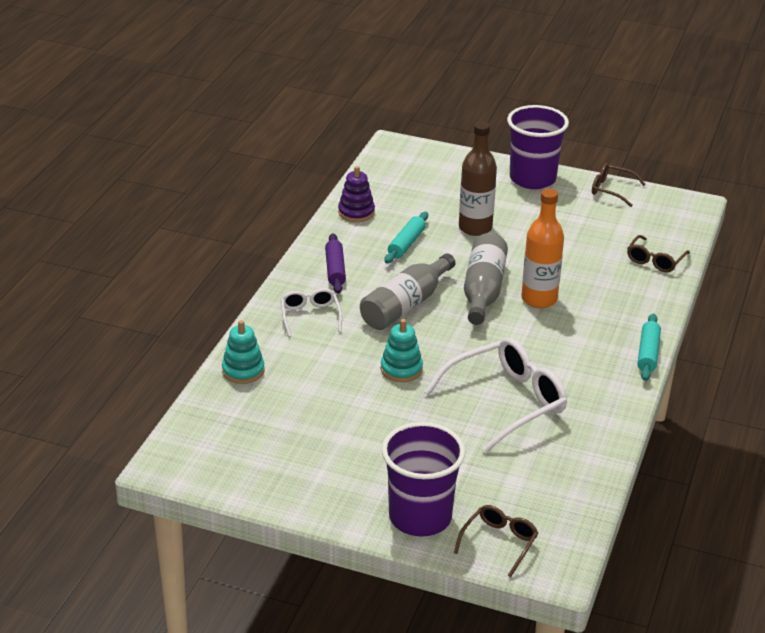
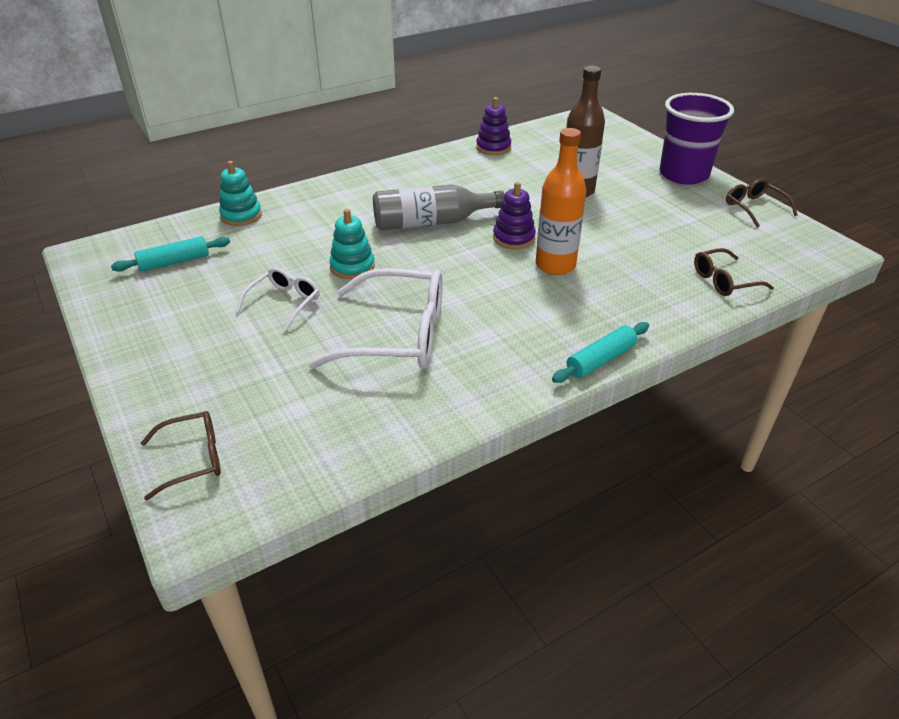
camera: 40 degrees right, 5 degrees up
white glasses [281,288,342,337] -> white glasses moved to [236,267,320,332]
purple rolling pin [325,233,346,294] -> none
purple cup [382,422,465,536] -> none
turquoise rolling pin [384,212,428,264] -> turquoise rolling pin moved to [111,236,230,272]
grey bottle [464,233,508,325] -> purple stacking toy [493,182,536,249]

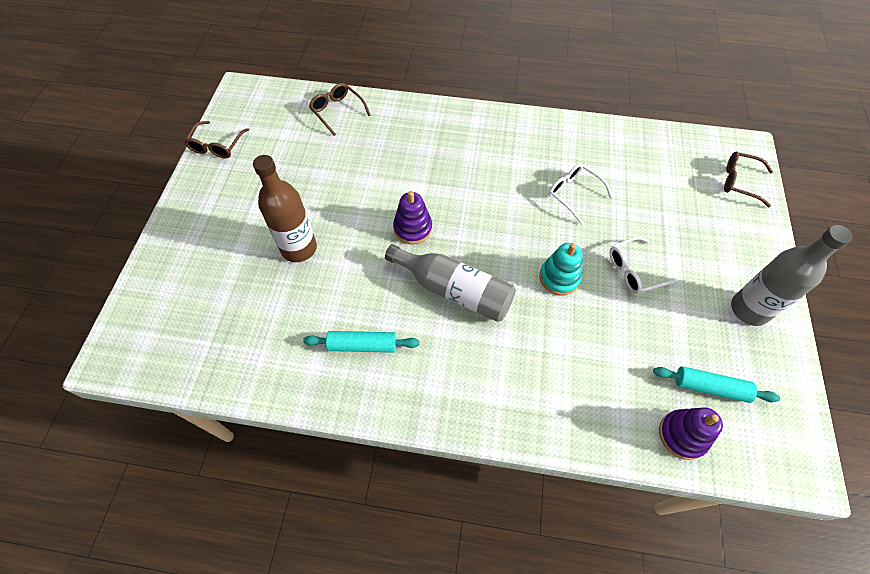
camera: 140 degrees left, 20 degrees up
turquoise stacking toy [219,161,262,226] -> none
white glasses [309,268,443,369] -> white glasses [548,163,613,225], size x0.53
purple stacking toy [476,97,511,155] -> purple stacking toy moved to [659,407,723,460]
orange bottle [536,128,586,275] -> none
turquoise rolling pin [552,322,649,383] -> turquoise rolling pin moved to [303,331,419,353]
purple cup [659,93,734,185] -> none
brown glasses [694,248,774,296] -> brown glasses turned 150 degrees counterclockwise [309,83,370,136]
none -> grey bottle [731,225,852,326]

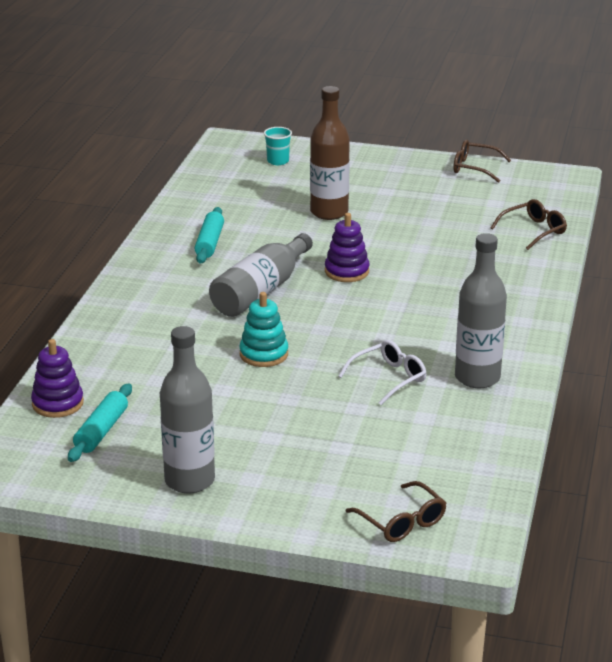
camera: 95 degrees right, 30 degrees down
white glasses [610,237,678,294] -> none
brown glasses [724,151,773,207] -> brown glasses turned 120 degrees clockwise [346,481,446,542]
none -> turquoise cup [264,127,292,165]
none -> grey bottle [455,233,507,388]

